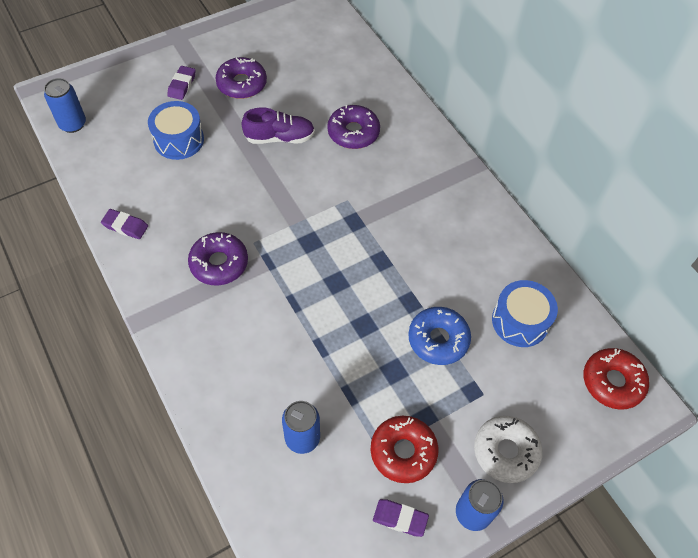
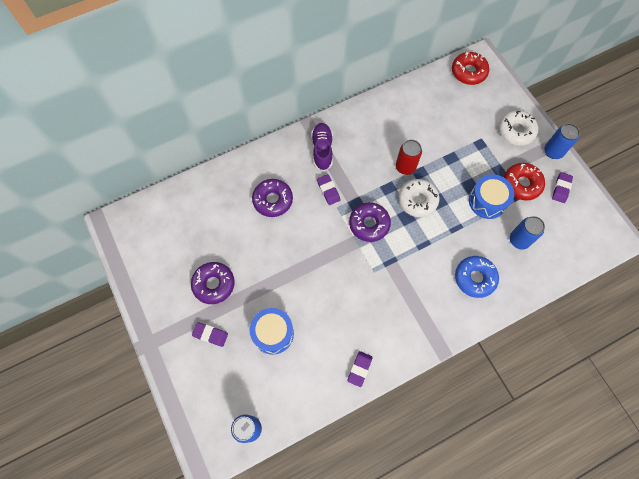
camera: 85 degrees left, 10 degrees up
purple donut [188,232,248,285] -> purple donut moved to [349,202,391,242]
purple shoe [242,107,315,144] -> purple shoe moved to [311,123,333,171]
blue donut [408,307,471,365] -> blue donut moved to [455,256,499,298]
blue drum [492,280,558,347] -> blue drum moved to [469,174,514,219]
none -> purple eraser [317,174,340,205]
none -> red can [396,140,422,175]
none -> white donut [398,179,439,217]

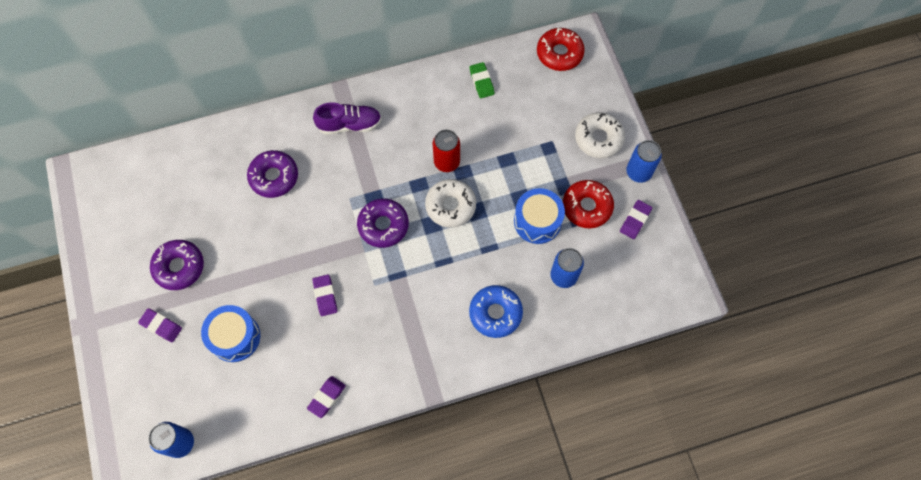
camera: 10 degrees right, 0 degrees up
purple shoe [311,123,333,171] -> purple shoe turned 75 degrees clockwise [313,102,382,135]
purple eraser [317,174,340,205] -> purple eraser moved to [313,274,338,316]
none -> green eraser [469,62,494,98]

